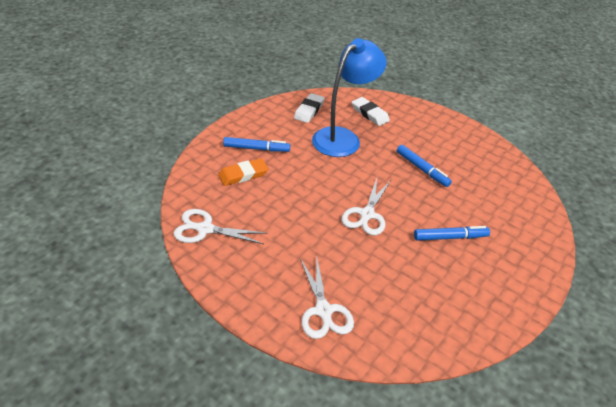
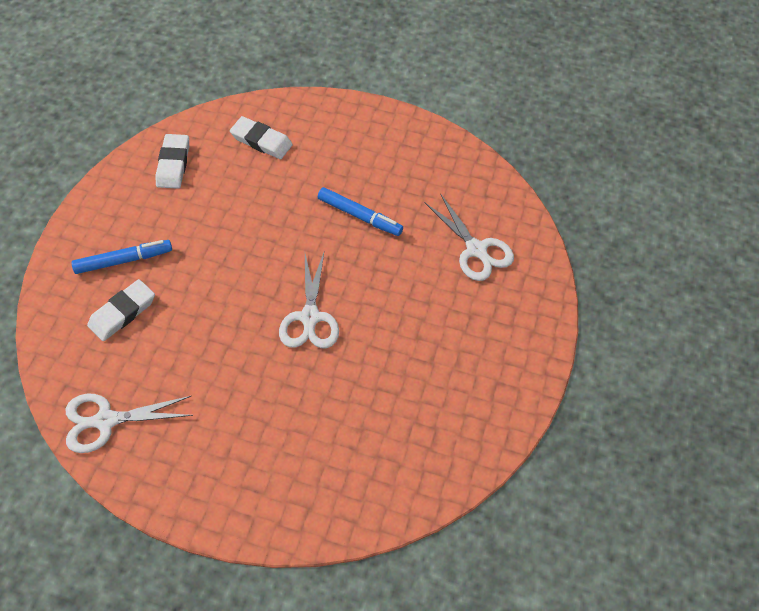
camera: 20 degrees left, 15 degrees up
orange eraser [218,158,268,186] -> white eraser [87,279,155,341]
white scissors [300,258,354,339] -> white scissors moved to [425,193,514,281]
blue lamp [312,38,387,157] -> none
blue marker [414,226,490,241] -> none

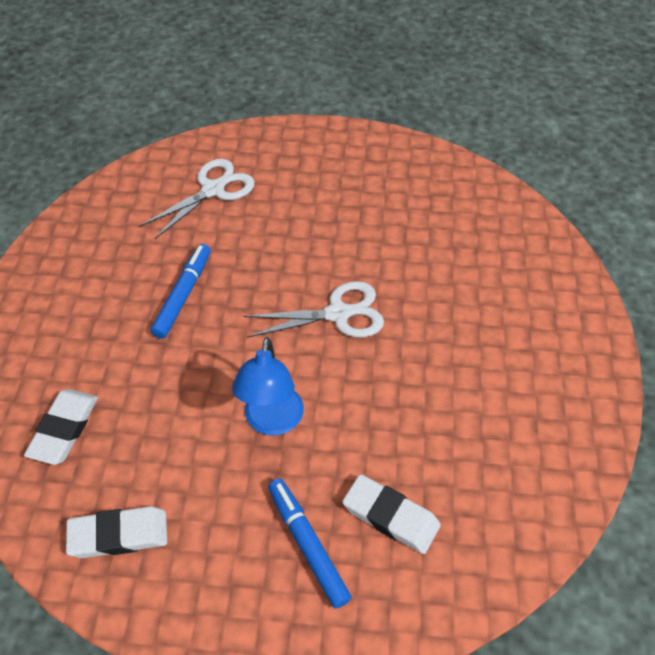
camera: 100 degrees left, 5 degrees down
white scissors [66,394,193,453] -> none
none -> blue lamp [232,337,304,436]

